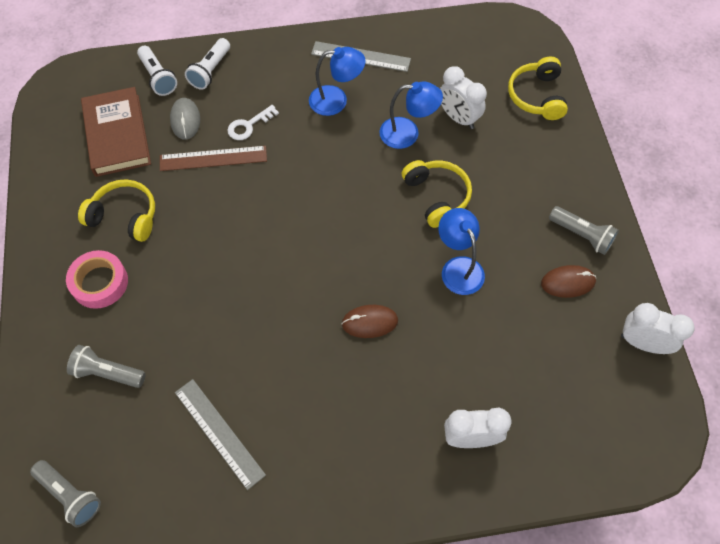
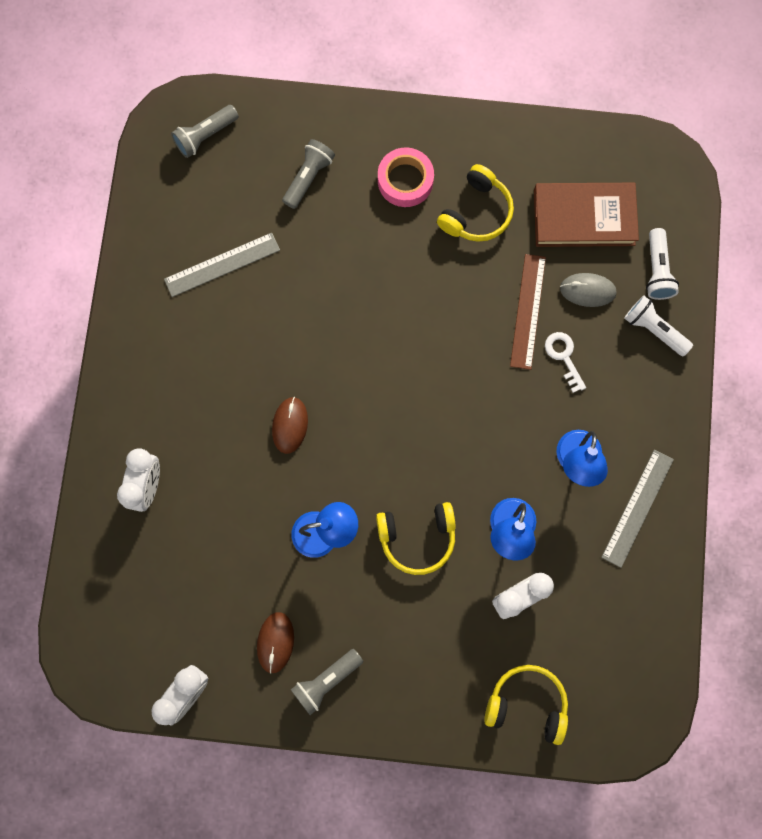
camera: 105 degrees right, 15 degrees up
white flashlight [137,46,177,96] -> white flashlight turned 75 degrees counterclockwise [646,228,679,300]

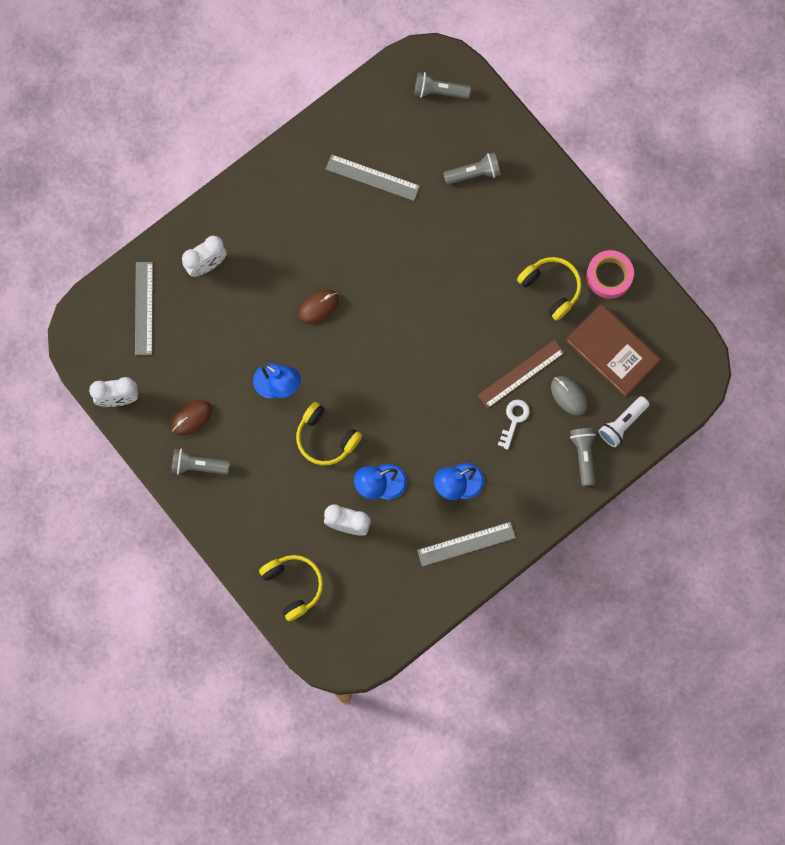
camera: 45 degrees right, 0 degrees up
pink tape [378,147,434,207] -> pink tape moved to [586,250,634,299]
yellow headphones [437,164,514,242] -> yellow headphones turned 120 degrees counterclockwise [517,257,582,321]
white flashlight [624,296,693,356] -> grey flashlight [570,428,596,486]
none -> grey ruler [135,262,153,355]

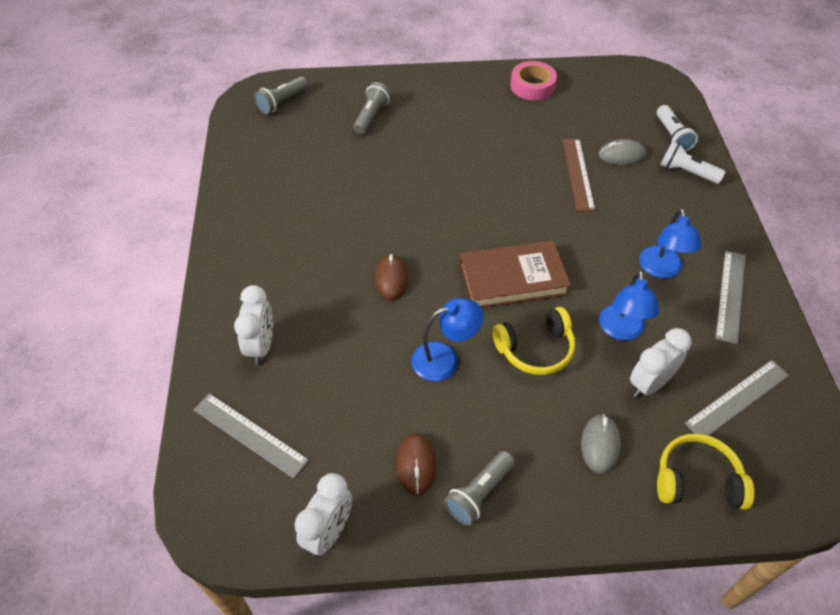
camera: 55 degrees left, 25 degrees down
grey ruler [326,154,420,201] -> grey ruler moved to [684,360,790,436]
white key [498,399,530,450] -> none
yellow headphones [517,257,582,321] -> none
brown book [566,304,661,397] -> brown book moved to [459,240,571,308]
grey flashlight [570,428,596,486] -> white flashlight [660,141,726,184]
none -> grey mouse [581,414,621,474]

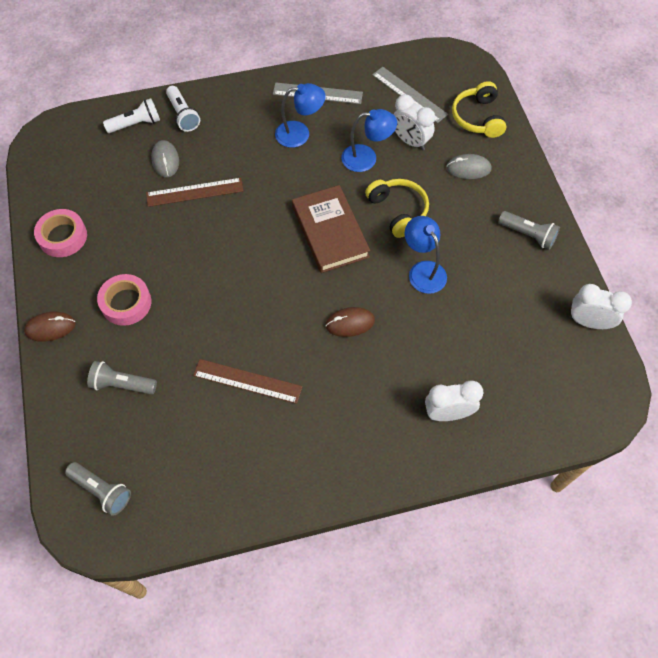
camera: 100 degrees left, 10 degrees up
grey ruler [193,393,309,479] -> none
brown mouse [397,433,436,495] -> brown mouse moved to [24,312,76,342]
white flashlight [660,141,726,184] -> white flashlight turned 45 degrees counterclockwise [166,86,200,132]
none -> pink tape [97,274,151,326]
none -> brown ruler [193,359,303,404]

